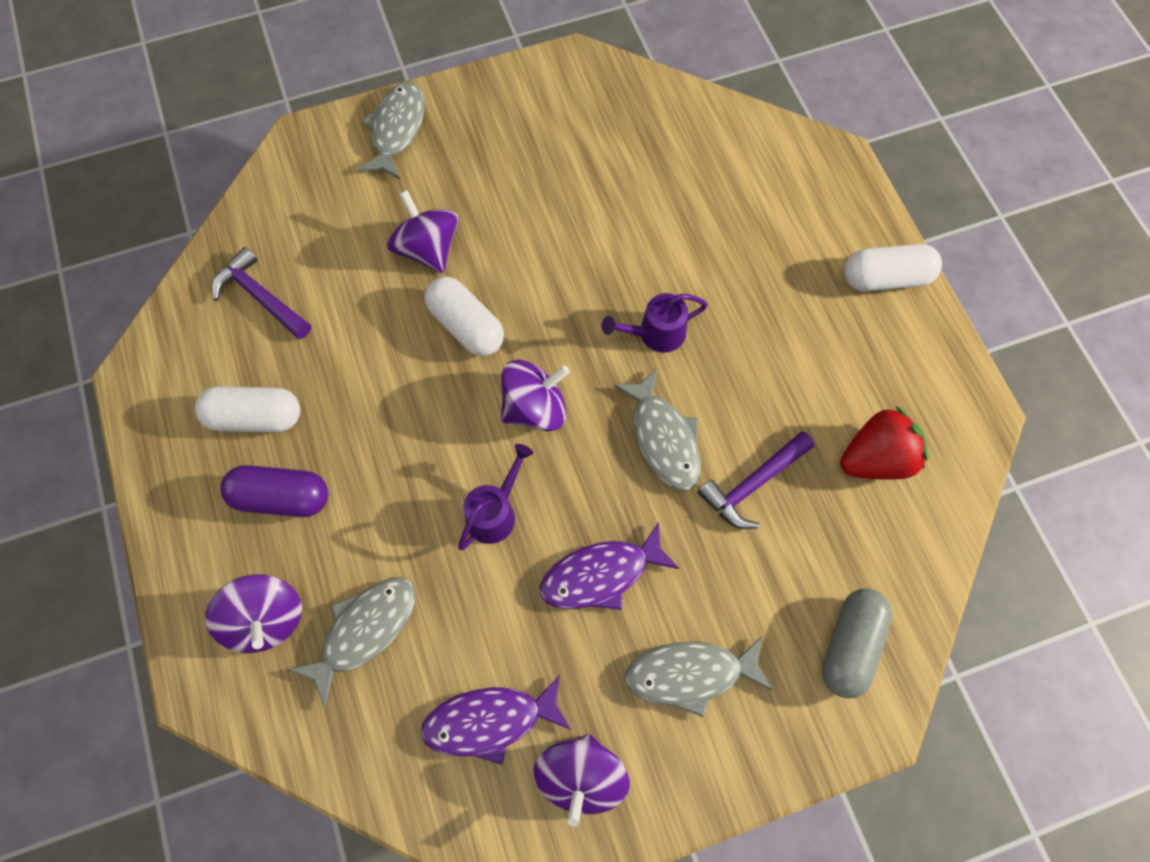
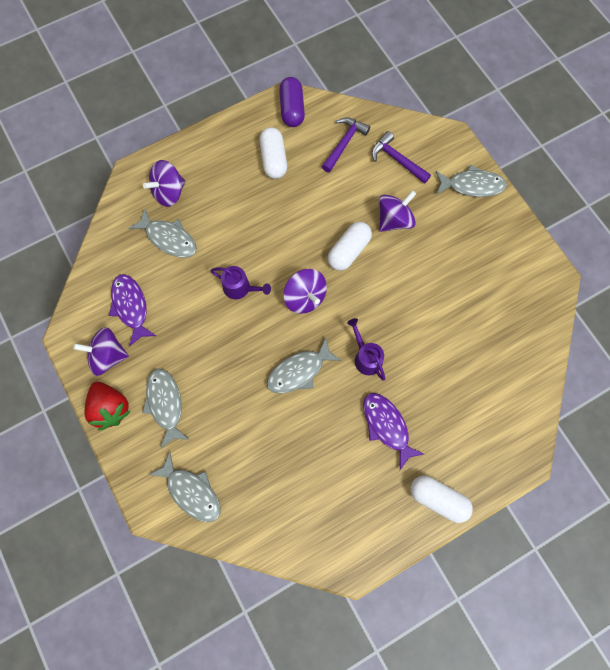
camera: 80 degrees right, 5 degrees up
purple capsule [220,465,328,517] -> purple capsule moved to [279,77,305,127]
purple fish [540,522,680,610] -> purple fish moved to [363,393,424,470]
purple hammer [697,431,814,529] -> purple hammer moved to [372,131,431,184]
grey capsule [822,589,893,698] -> grey fish [149,452,221,522]
red strawberry [840,406,929,480] -> red strawberry moved to [85,382,131,431]
white capsule [844,244,942,292] -> white capsule turned 45 degrees counterclockwise [411,475,473,523]

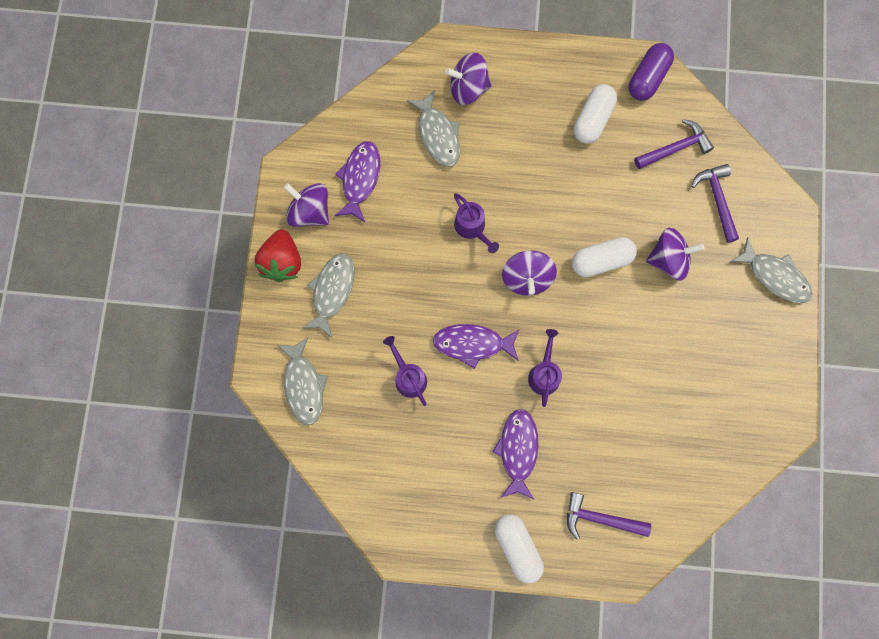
camera: 35 degrees right, 5 degrees up
grey fish [267,338,341,393] -> purple fish [433,324,520,369]
none -> purple watering can [383,336,427,406]
none -> purple hammer [567,492,651,539]

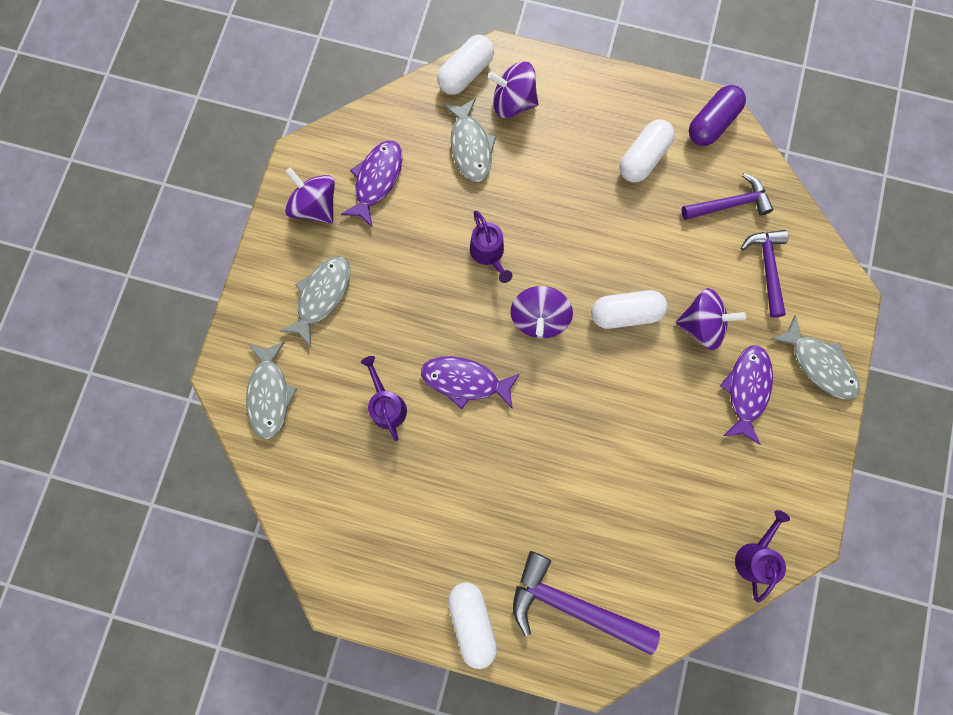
camera: 10 degrees right, 0 degrees up
red strawberry [255,229,301,282] -> none
purple fish [492,409,538,499] -> purple fish moved to [720,345,773,445]
purple watering can [528,329,562,407] -> purple watering can moved to [735,510,790,603]
purple hammer [567,492,651,539] -> purple hammer [513,551,660,655], size x1.50
none -> white capsule [437,35,494,95]

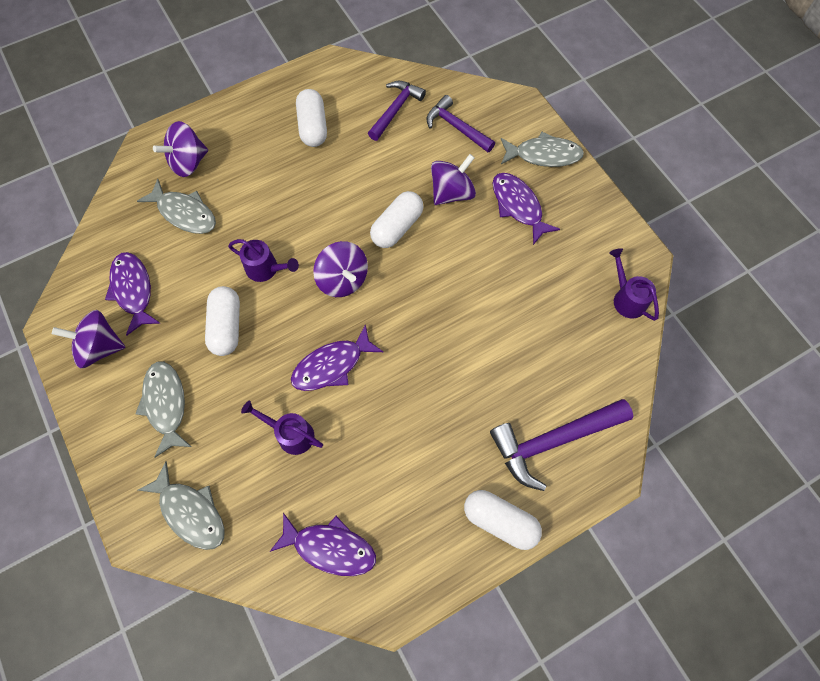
camera: 45 degrees left, 10 degrees down
white capsule [437,35,494,95] -> white capsule moved to [205,286,240,356]
purple capsule [689,85,746,146] -> none
none -> purple fish [270,513,376,576]

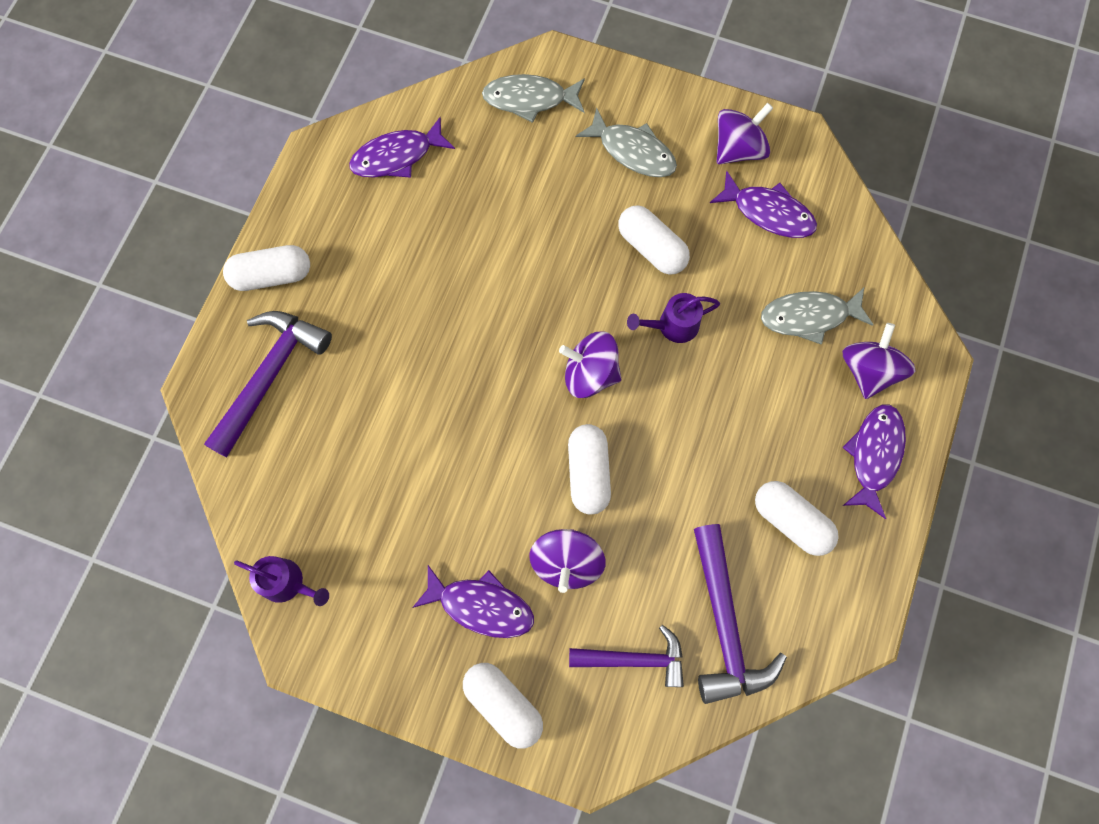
camera: 140 degrees right, 5 degrees up
purple watering can [241,400,323,455] -> none
purple fish [291,324,383,391] -> purple fish moved to [842,404,906,519]
purple hammer [368,81,426,141] -> purple hammer [694,524,787,704], size x1.50
grey fish [501,131,584,167] -> white capsule [463,663,543,749]

